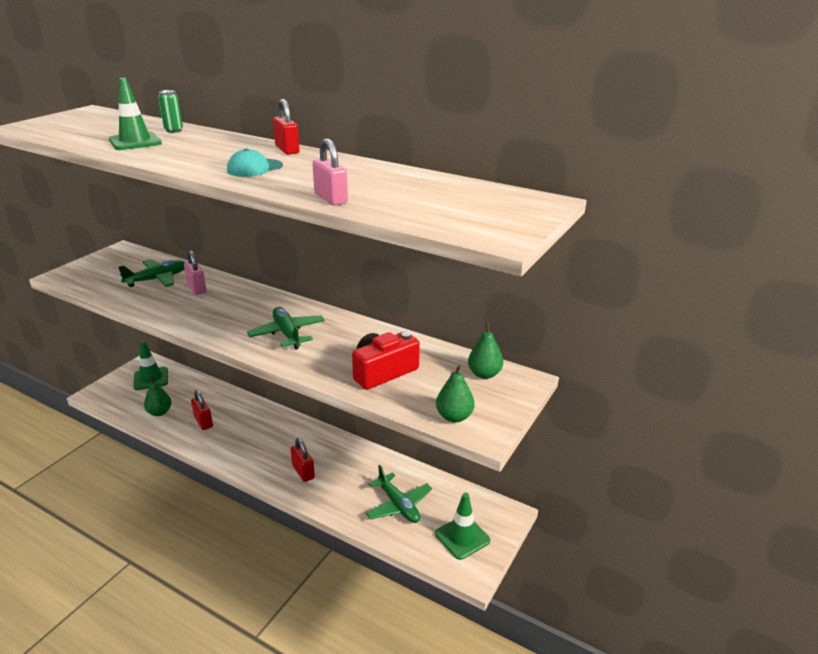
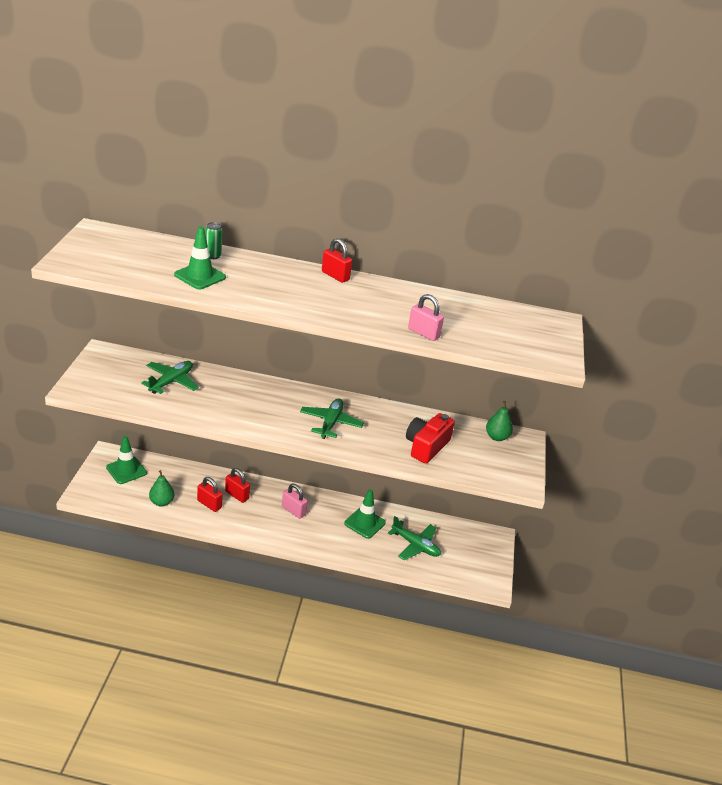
camera: 25 degrees left, 5 degrees up
pink padlock [184,250,207,295] -> pink padlock moved to [282,484,308,519]
turquoise cap [227,148,283,177] -> none
green plane [247,307,325,350] -> green plane turned 60 degrees clockwise [300,398,364,439]
red padlock [291,438,315,482] -> red padlock moved to [225,468,250,503]
green traffic cone [435,493,490,560] -> green traffic cone moved to [344,489,386,539]
green pear [436,364,475,423] -> none

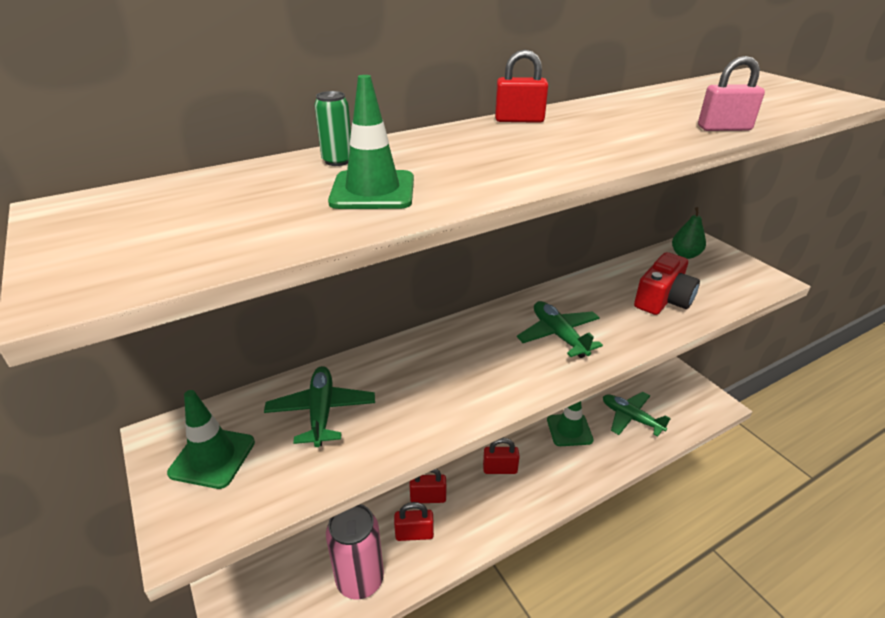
camera: 35 degrees left, 0 degrees up
green traffic cone [106,436,147,484] -> green traffic cone moved to [167,390,255,489]
green pear [149,470,174,506] -> pink can [326,504,384,599]
pink padlock [282,484,308,519] -> red padlock [483,438,520,474]
green plane [388,516,441,560] -> green plane turned 135 degrees counterclockwise [603,392,671,437]
red camera [406,413,455,464] -> red camera turned 135 degrees counterclockwise [634,252,700,315]

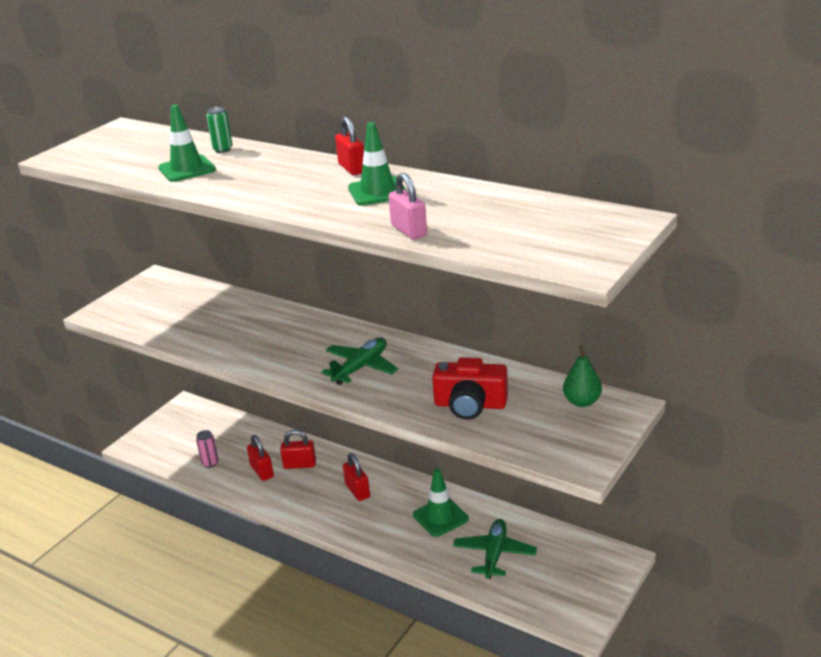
camera: 65 degrees right, 5 degrees down
green traffic cone [167,390,255,489] -> green traffic cone moved to [348,122,408,206]
green plane [264,366,375,447] -> none
pink can [326,504,384,599] -> pink can [196,430,219,468], size x0.46
red padlock [410,468,446,503] -> red padlock turned 60 degrees counterclockwise [280,429,316,469]

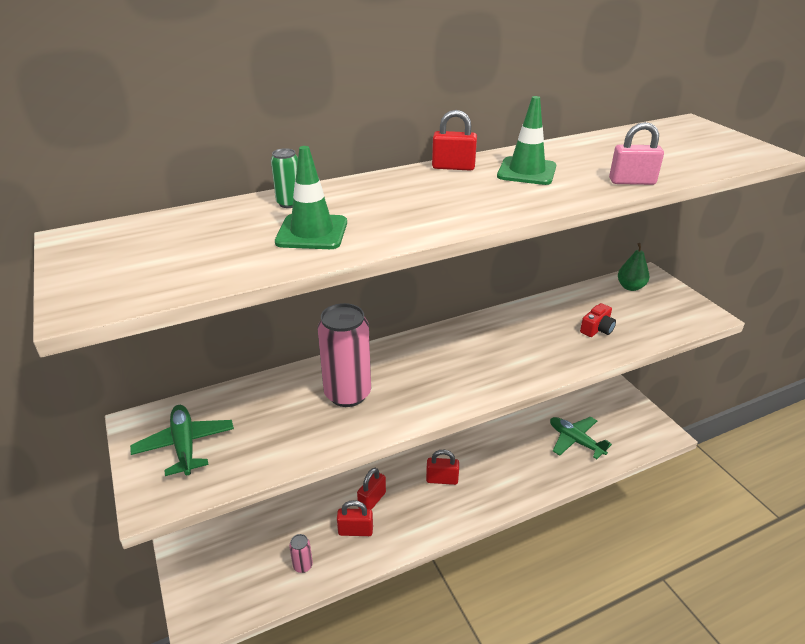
camera: 60 degrees left, 5 degrees up
green plane [321,337,398,385] -> green plane moved to [130,405,234,476]
green traffic cone [413,468,469,537] -> none
red camera [432,357,508,420] -> red camera [580,303,616,337], size x0.58
none -> pink can [317,303,371,407]

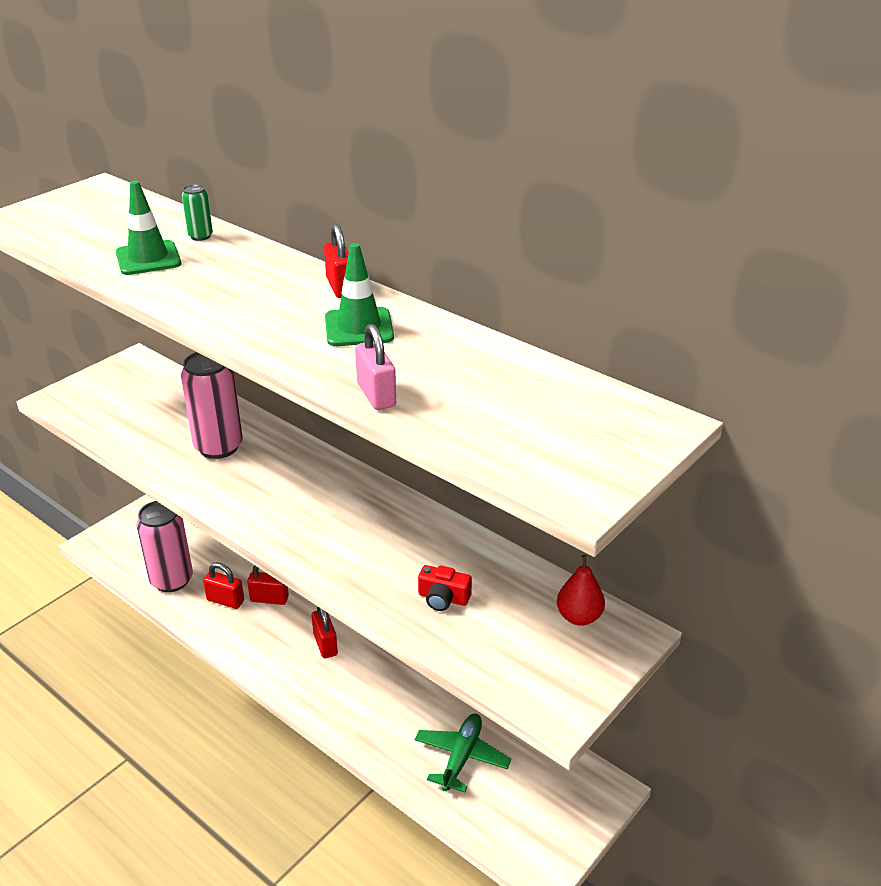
camera: 65 degrees right, 0 degrees up
green plane [130,405,234,476] -> none
pink can [289,534,313,573] -> pink can [136,501,193,592], size x2.17
red padlock [337,500,373,536] -> red padlock turned 45 degrees counterclockwise [203,562,244,609]
green pear [618,243,649,291] -> red pear [557,555,605,626]

